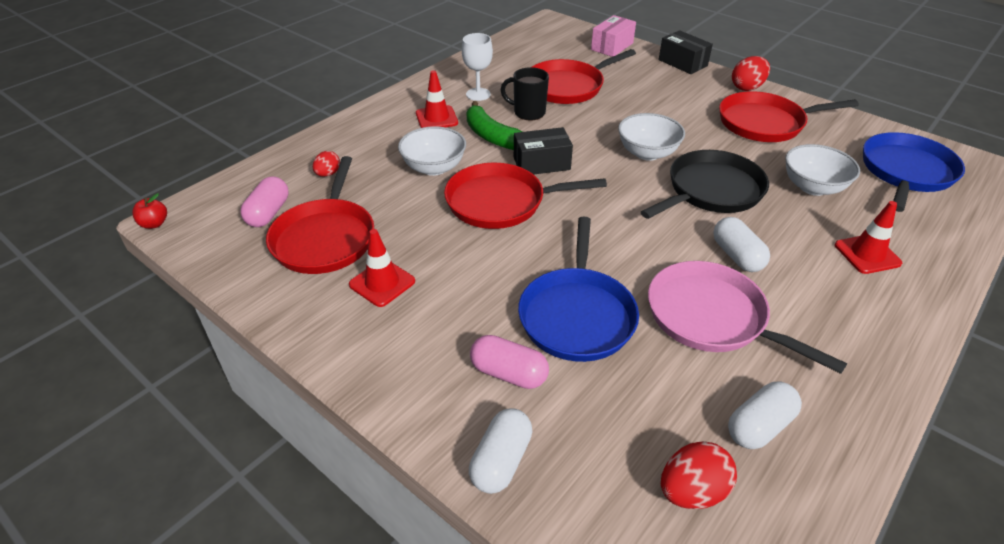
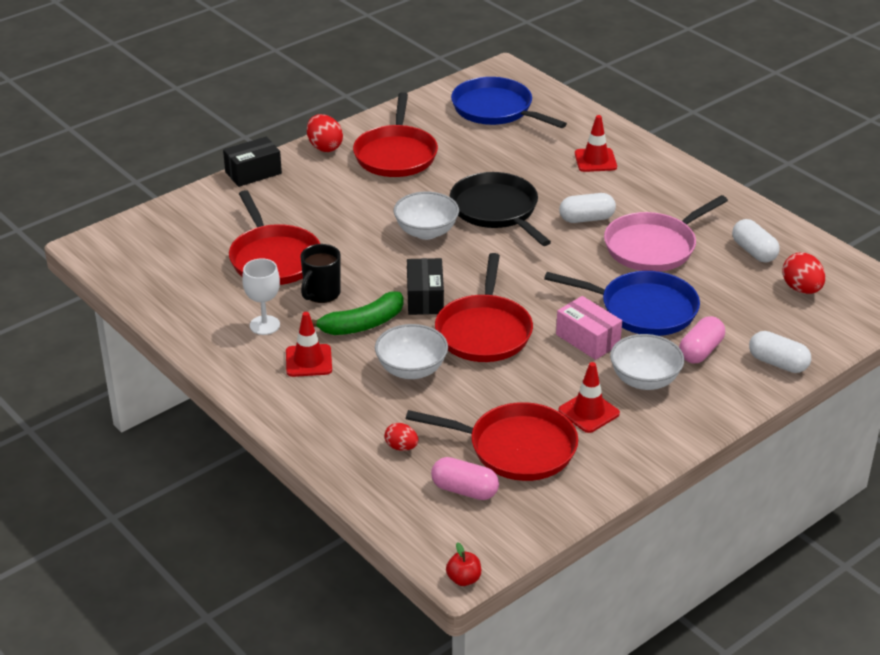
camera: 80 degrees left, 5 degrees down
pink box [591,15,636,57] -> pink box moved to [556,296,622,360]
white bowl [785,144,860,196] -> white bowl moved to [610,334,684,390]

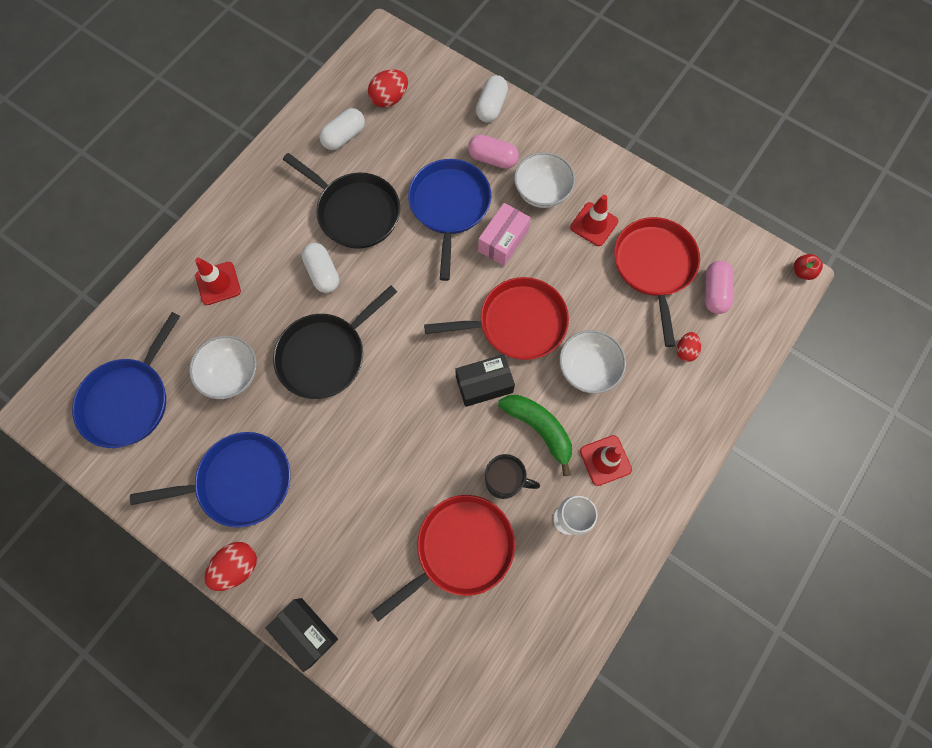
camera: 105 degrees left, 35 degrees up
red pan [353,92,438,177] -> blue pan [130,432,290,527]
white bowl [394,192,459,240] -> white bowl moved to [189,335,257,399]
pink pan [604,195,728,272] -> black pan [283,153,400,249]

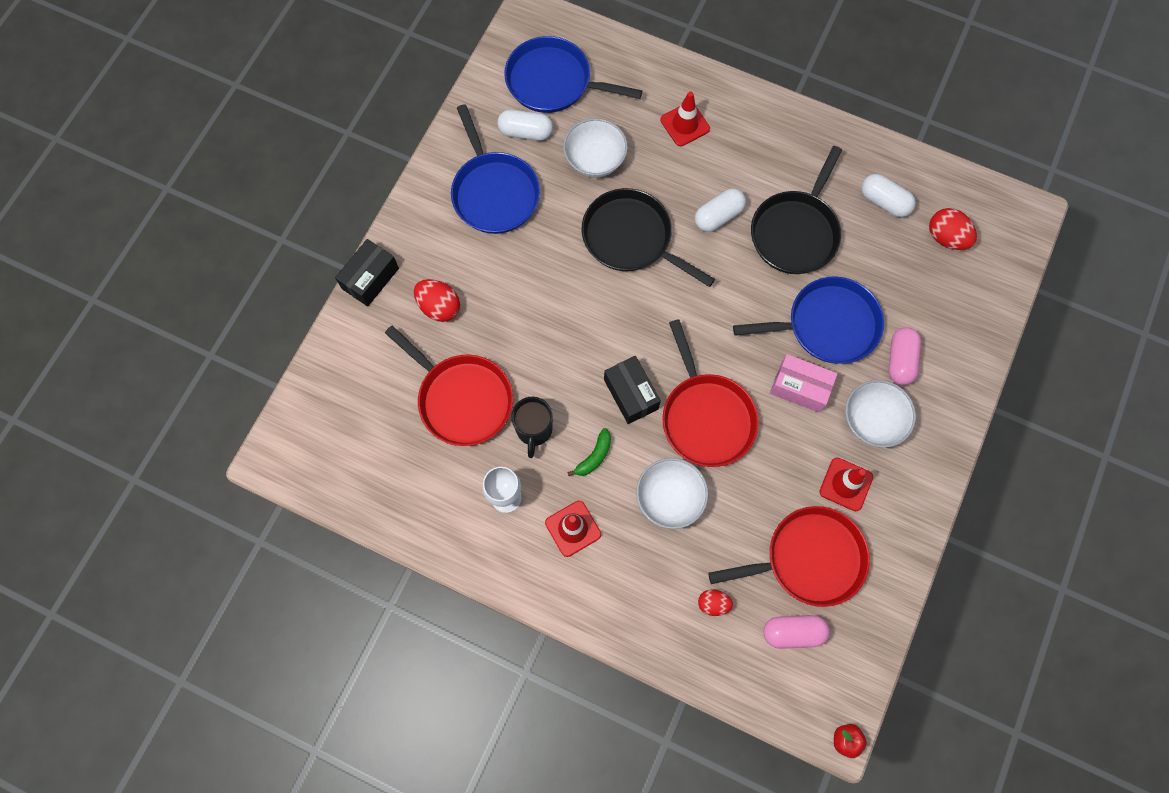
camera: 80 degrees right, 0 degrees up
red egg [205,542,257,591] -> red egg moved to [414,279,460,322]
white capsule [476,75,508,123] -> white capsule moved to [497,110,553,141]
green banana [498,395,572,476] -> green banana [567,428,611,476], size x0.58

